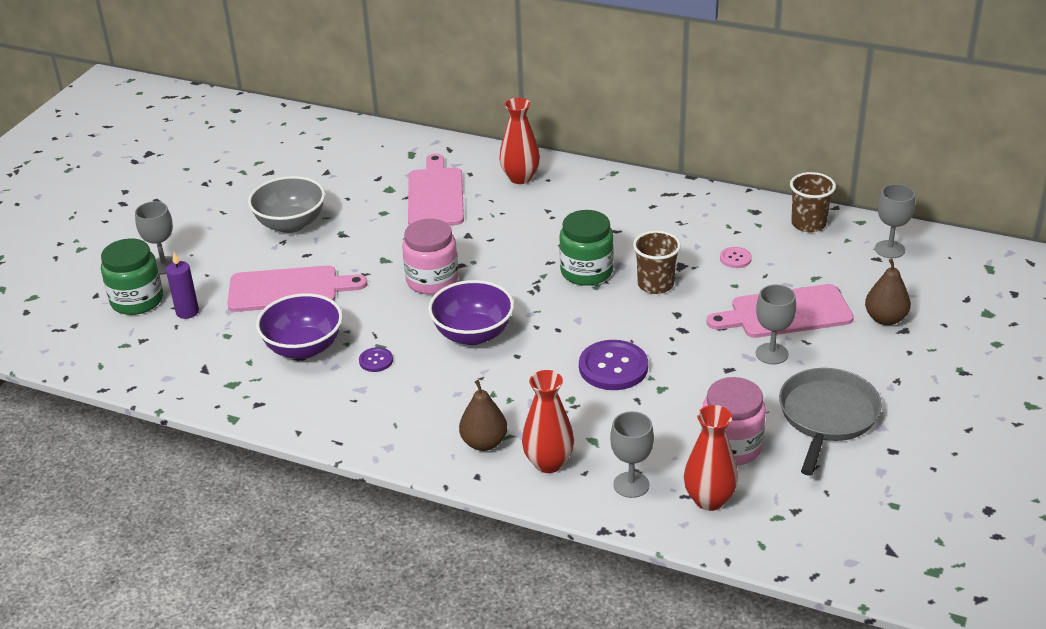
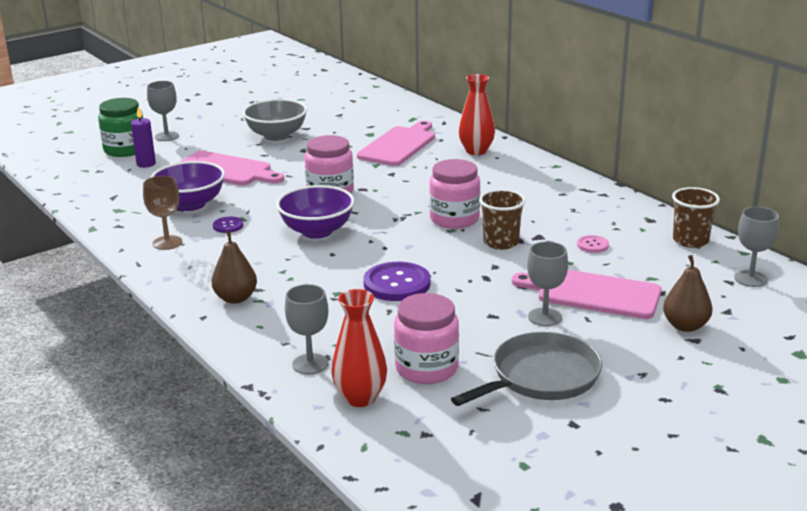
camera: 30 degrees right, 10 degrees down
red vase [522,370,574,473] -> none
green jar [559,210,614,286] -> pink jar [429,159,480,229]
none -> brown goblet [143,176,182,250]

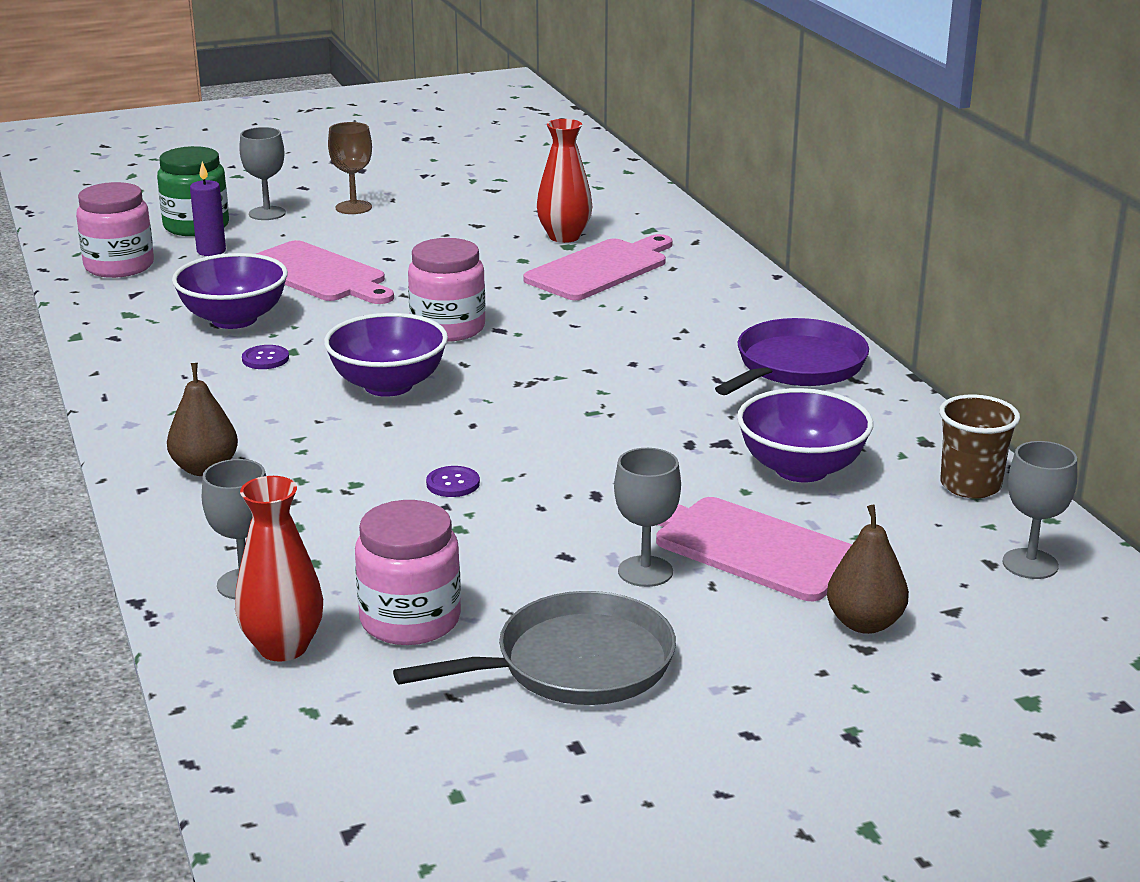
camera: 15 degrees right, 0 degrees up
brown goblet [143,176,182,250] -> brown goblet moved to [328,122,372,214]
grey bowl [242,99,307,141] -> none
purple button [363,262,431,301] -> purple button [426,466,480,497], size x0.50
pink jar [429,159,480,229] -> pink jar moved to [76,182,154,278]
red vase [458,74,495,155] -> red vase moved to [537,119,593,243]
brown cup [479,189,526,250] -> none
pink button [577,235,609,253] -> purple bowl [737,388,873,482]
none -> purple pan [715,318,869,395]

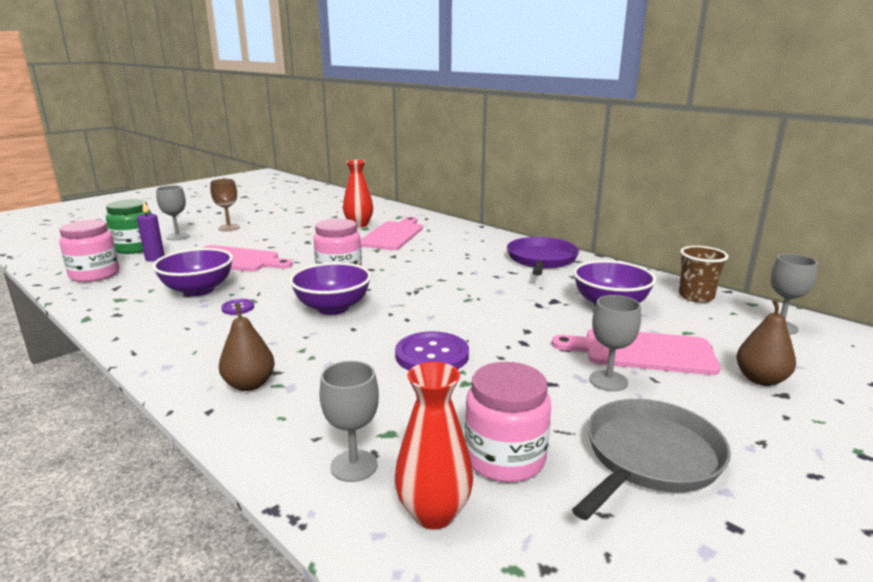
camera: 25 degrees left, 5 degrees down
purple button [426,466,480,497] -> purple button [395,331,469,371], size x2.01

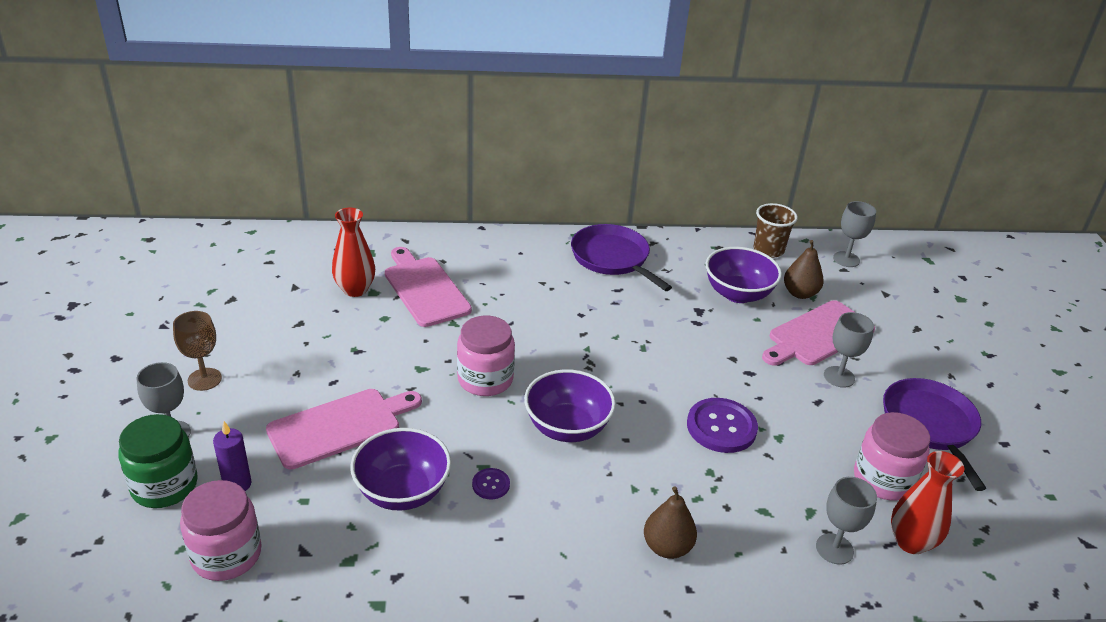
camera: 50 degrees left, 15 degrees up
grey pan [572,399,731,520] -> purple pan [883,378,986,491]
brown pear [736,299,796,386] -> brown pear moved to [784,240,824,299]

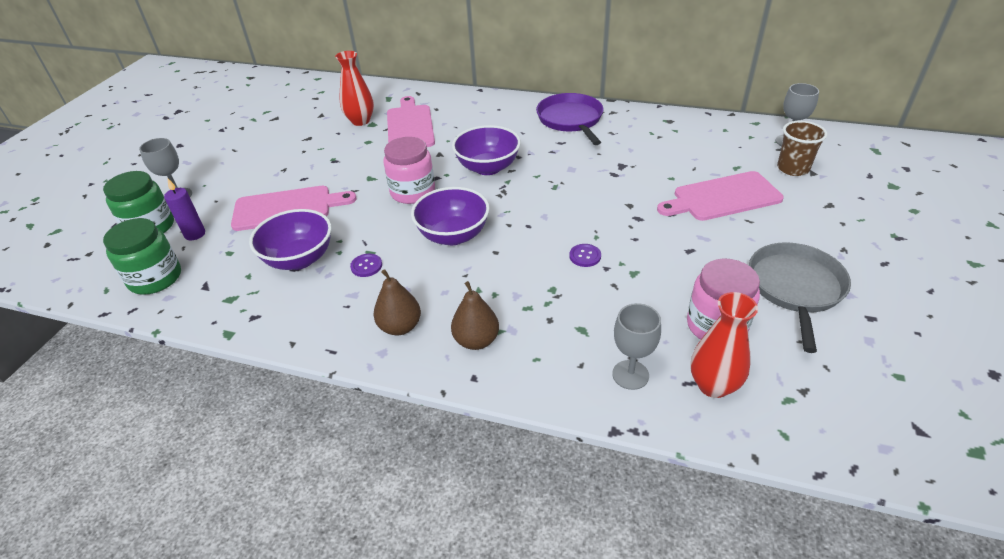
camera: 25 degrees right, 5 degrees up
brown goblet [173,311,222,391] -> none
pink jar [180,480,262,581] -> green jar [103,218,181,294]
purple button [687,398,758,453] -> purple button [569,244,601,267], size x0.50
purple bowl [706,247,782,303] -> purple bowl moved to [452,125,521,175]
brown cup [753,203,798,258] -> brown cup moved to [777,121,827,176]
brown pear [784,240,824,299] -> brown pear moved to [373,269,421,336]
grey goblet [824,312,874,388] -> none
purple pan [883,378,986,491] -> grey pan [749,242,851,353]

